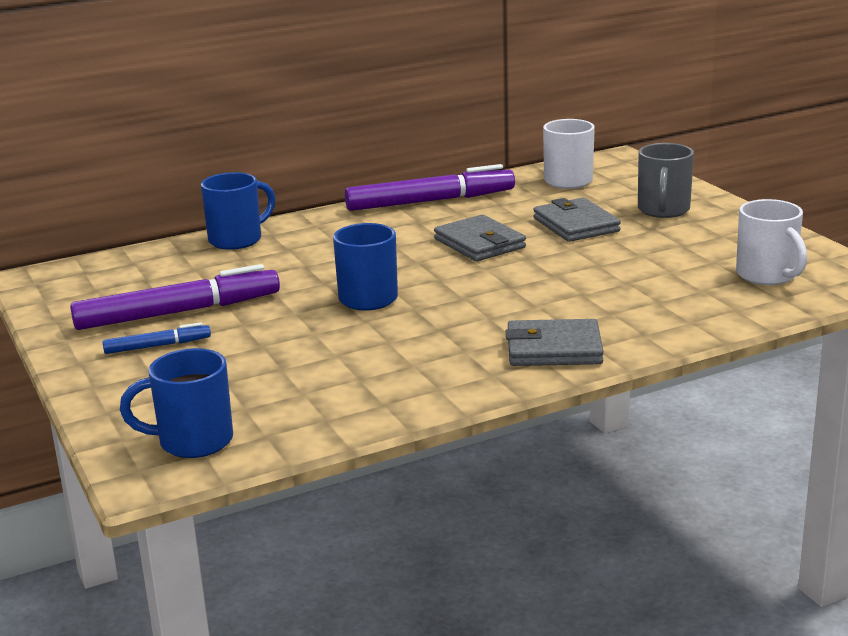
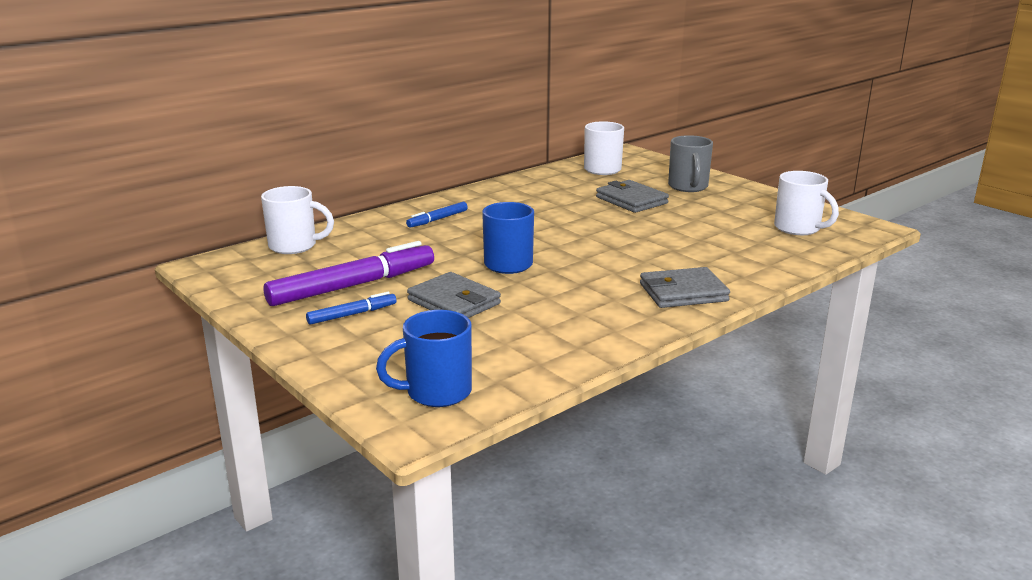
camera: 15 degrees left, 0 degrees up
blue mug [201,172,275,250] -> none
purple marker [345,164,515,211] -> none
grey wallet [434,215,526,261] -> grey wallet moved to [407,272,501,318]
none -> white mug [261,186,334,254]
none -> blue marker [406,202,468,228]

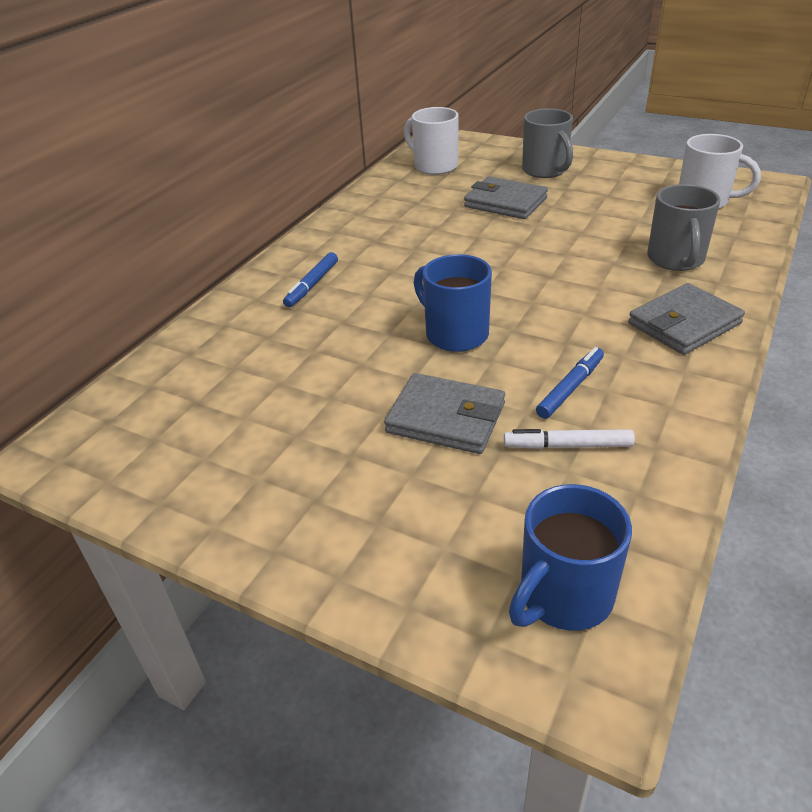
camera: 20 degrees left, 15 degrees up
white mug [261,186,334,254] -> none
purple marker [264,241,434,306] -> none
blue marker [306,292,396,325] -> blue marker moved to [536,347,604,419]
none -> white marker [504,429,635,449]
none -> grey mug [647,184,721,271]

